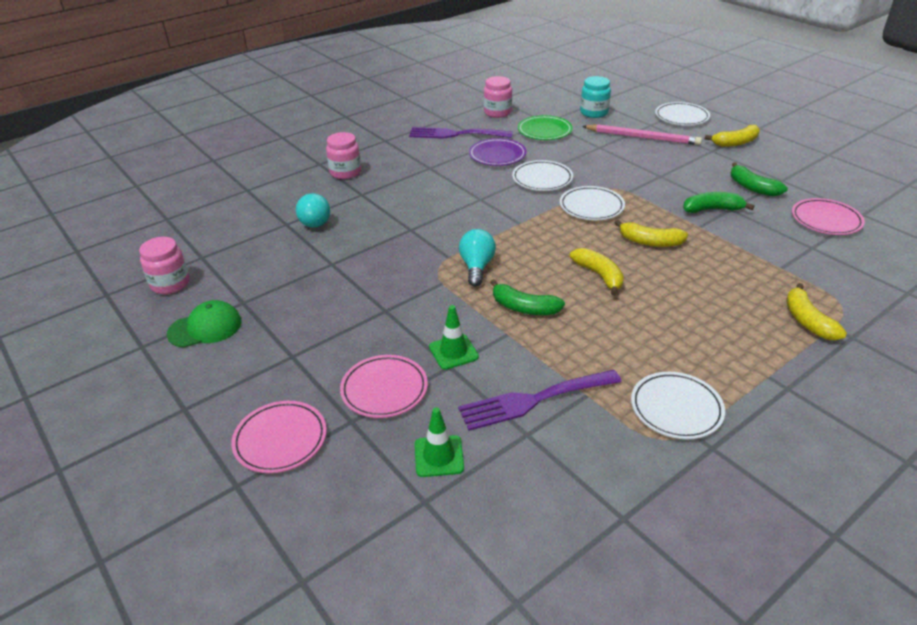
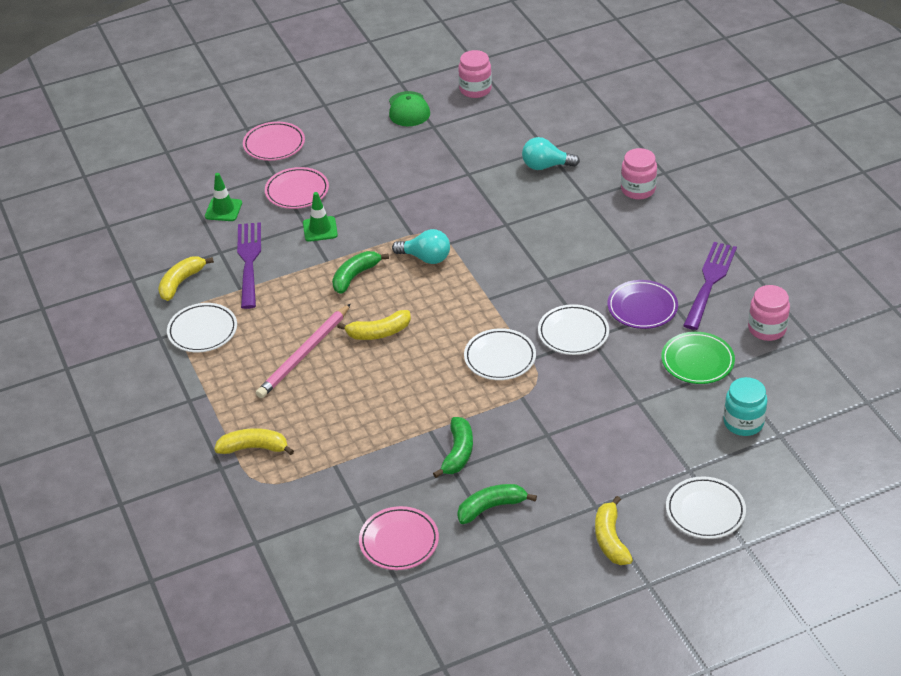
camera: 105 degrees right, 5 degrees up
pink pencil [582,124,702,145] -> pink pencil moved to [256,304,351,398]
yellow banana [615,220,688,247] -> yellow banana moved to [158,257,214,301]

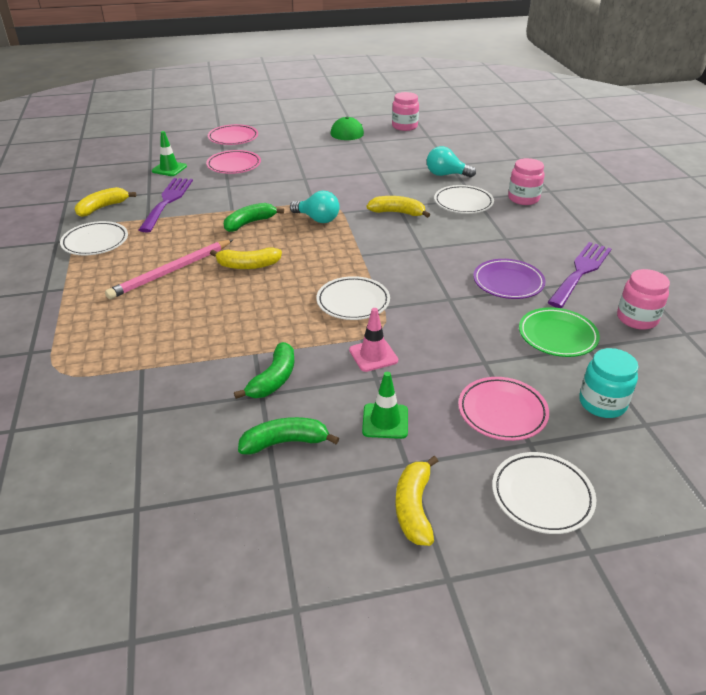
camera: 10 degrees right, 5 degrees down
yellow banana [214,428,294,455] -> yellow banana moved to [367,196,430,218]
green traffic cone [303,192,338,242] -> green traffic cone moved to [362,372,408,439]
pink plate [359,506,439,570] -> pink plate moved to [458,377,549,441]
white plate [538,304,609,355] -> white plate moved to [434,185,494,214]
none -> pink traffic cone [349,308,398,372]

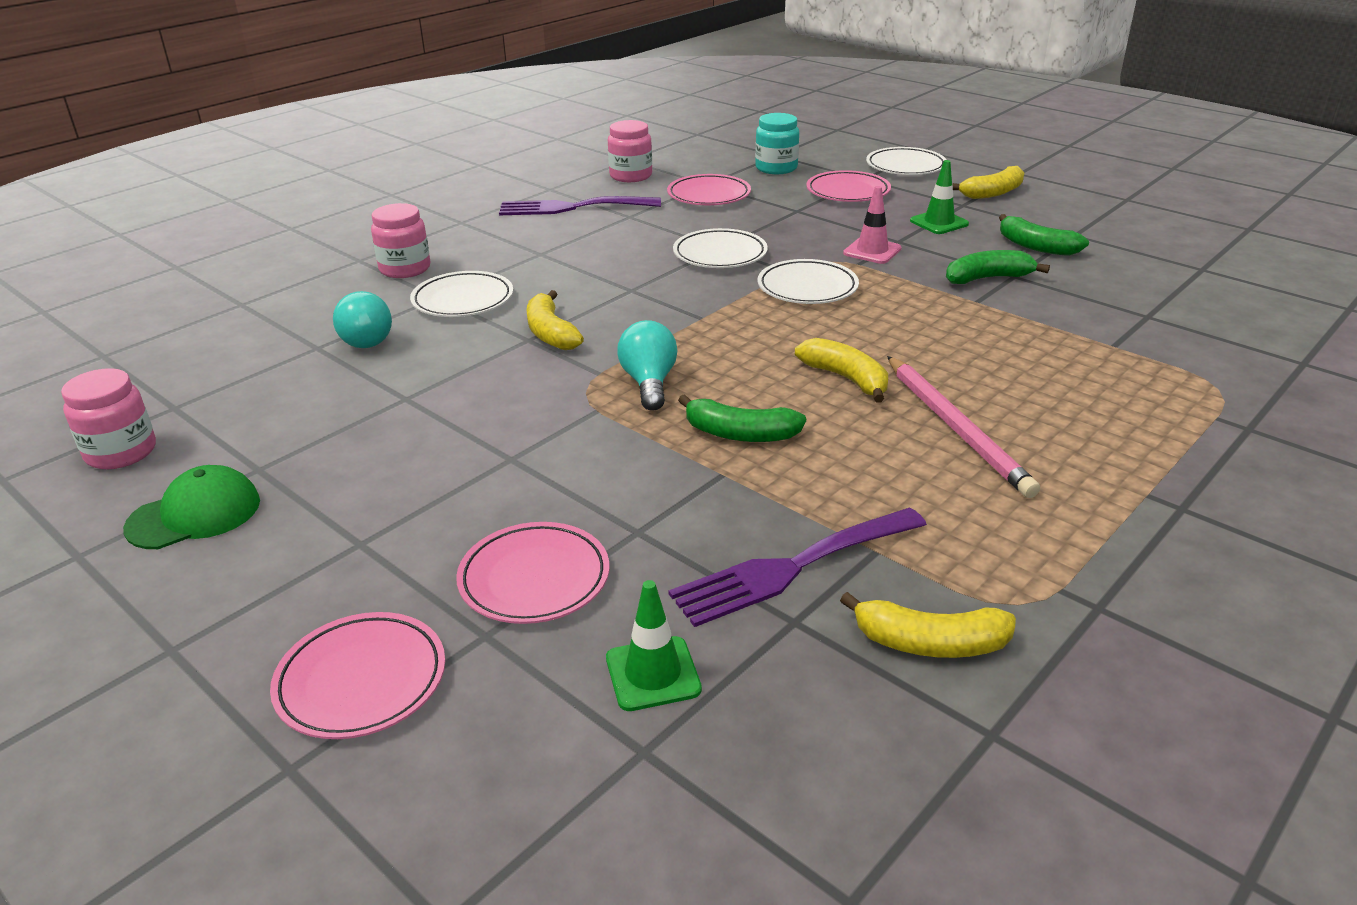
camera: 125 degrees left, 5 degrees down
white plate [60,221,128,255] -> white plate moved to [673,228,768,268]
pink pencil [105,240,233,299] -> pink pencil turned 60 degrees clockwise [887,356,1040,498]
purple plate [473,259,546,299] -> none
green plate [519,307,600,357] -> pink plate [667,174,751,205]

